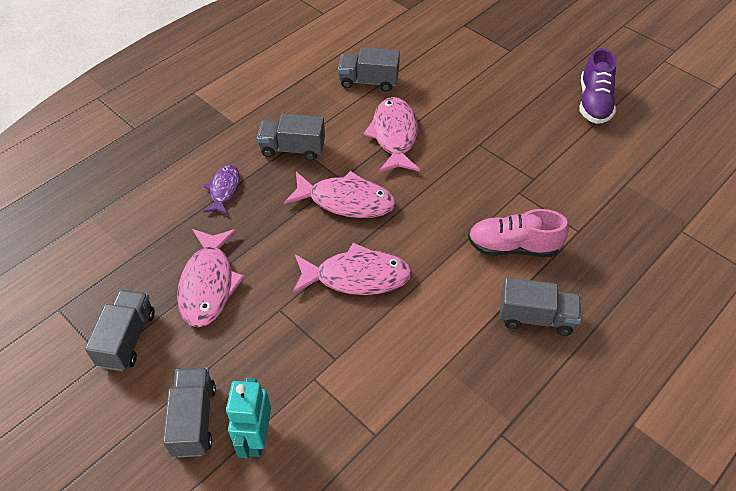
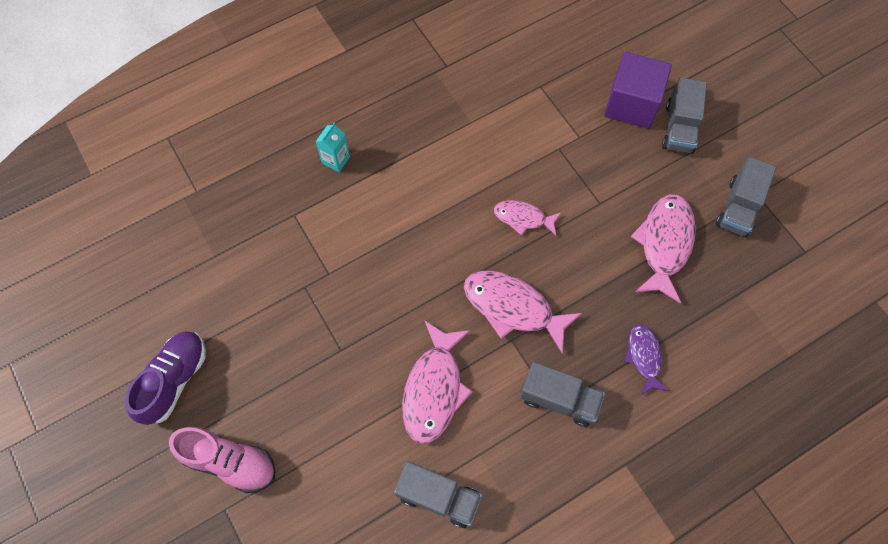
camera: 165 degrees left, 15 degrees up
purple fish [203,165,240,215] -> purple fish turned 150 degrees clockwise [624,324,669,395]
turquoise robot [226,378,271,458] -> purple cube [604,52,672,129]
pink fish [292,243,412,295] -> pink fish [494,200,561,236], size x0.59
pink shoe [468,209,569,257] -> pink shoe moved to [169,427,276,493]
grey truck [499,277,581,336] -> none
none -> turquoise carton [316,123,350,172]

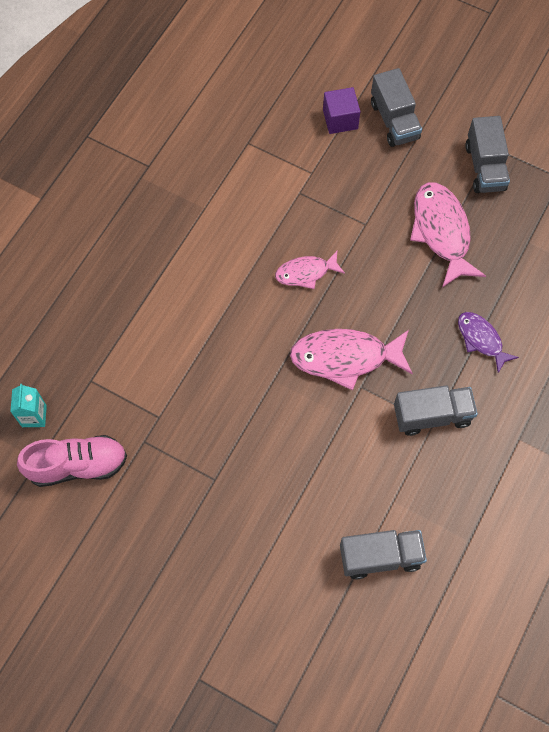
camera: 30 degrees left, 0 degrees up
purple shoe [125,331,206,425] -> none
pink shoe [169,427,276,493] -> pink shoe moved to [17,435,127,487]
turquoise carton [316,123,350,172] -> turquoise carton moved to [10,384,47,427]
pink fish [402,321,473,444] -> none
purple cube [604,52,672,129] -> purple cube [323,87,360,134], size x0.62

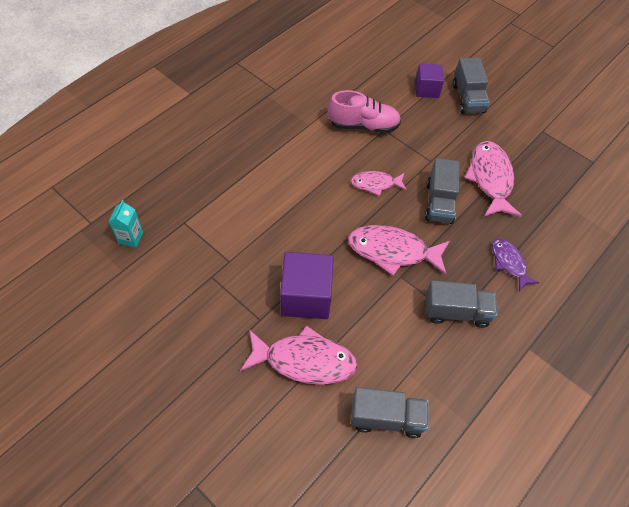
camera: 10 degrees right, 10 degrees down
pink shoe [17,435,127,487] -> pink shoe moved to [328,90,401,133]
grey truck [465,116,510,193] -> grey truck moved to [425,158,460,224]
none -> pink fish [240,325,358,385]
none -> purple cube [280,252,334,319]

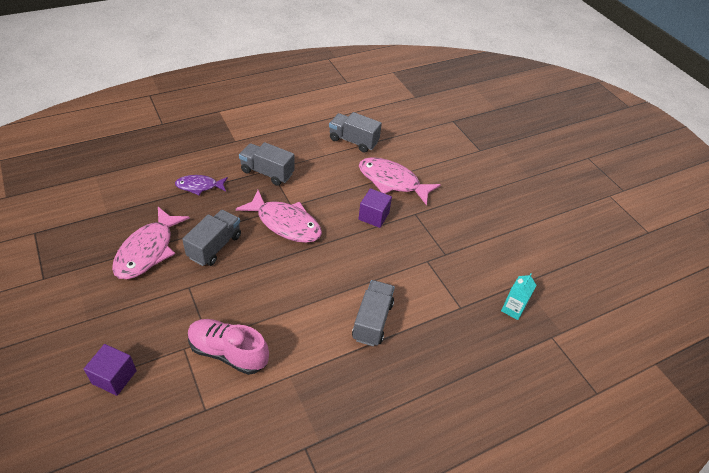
camera: 160 degrees left, 10 degrees down
purple cube [280,252,334,319] -> purple cube [359,188,392,228], size x0.62
pink fish [351,171,407,196] -> none
grey truck [453,58,490,114] -> grey truck moved to [352,280,395,346]
purple fish [492,239,539,291] -> purple fish turned 90 degrees clockwise [175,175,228,195]

